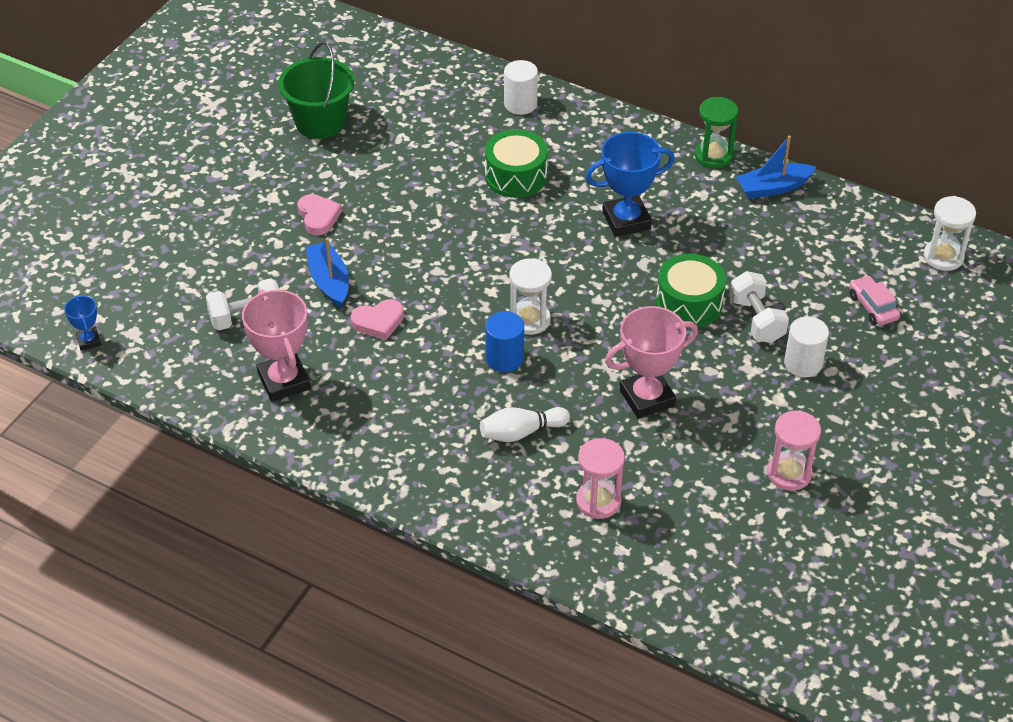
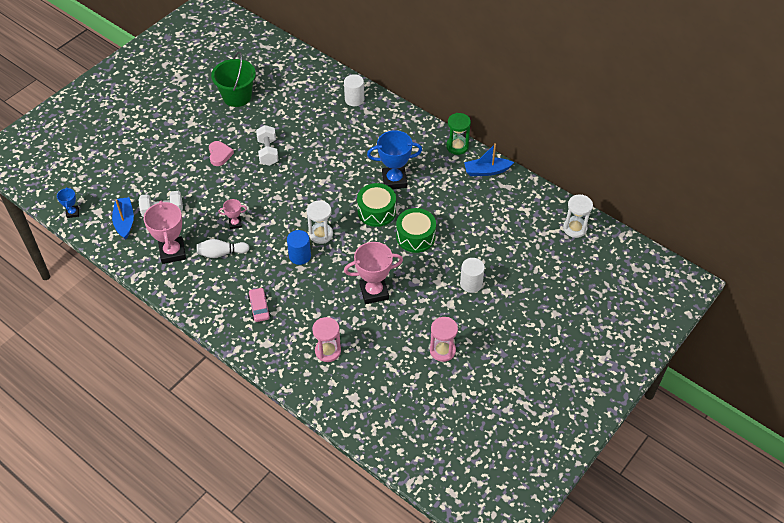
camera: 10 degrees right, 5 degrees up
blue boat [305,237,349,308] -> blue boat moved to [112,197,134,239]
pink heart [351,299,404,340] -> pink trophy [218,199,247,229]
white bowling pin [480,407,570,442] -> white bowling pin moved to [197,239,249,258]
green drum [485,129,548,198] -> green drum moved to [357,183,396,227]
white dumbbell [729,271,789,343] -> white dumbbell moved to [256,125,279,166]
pink car [849,275,900,326] -> pink car moved to [248,287,271,322]

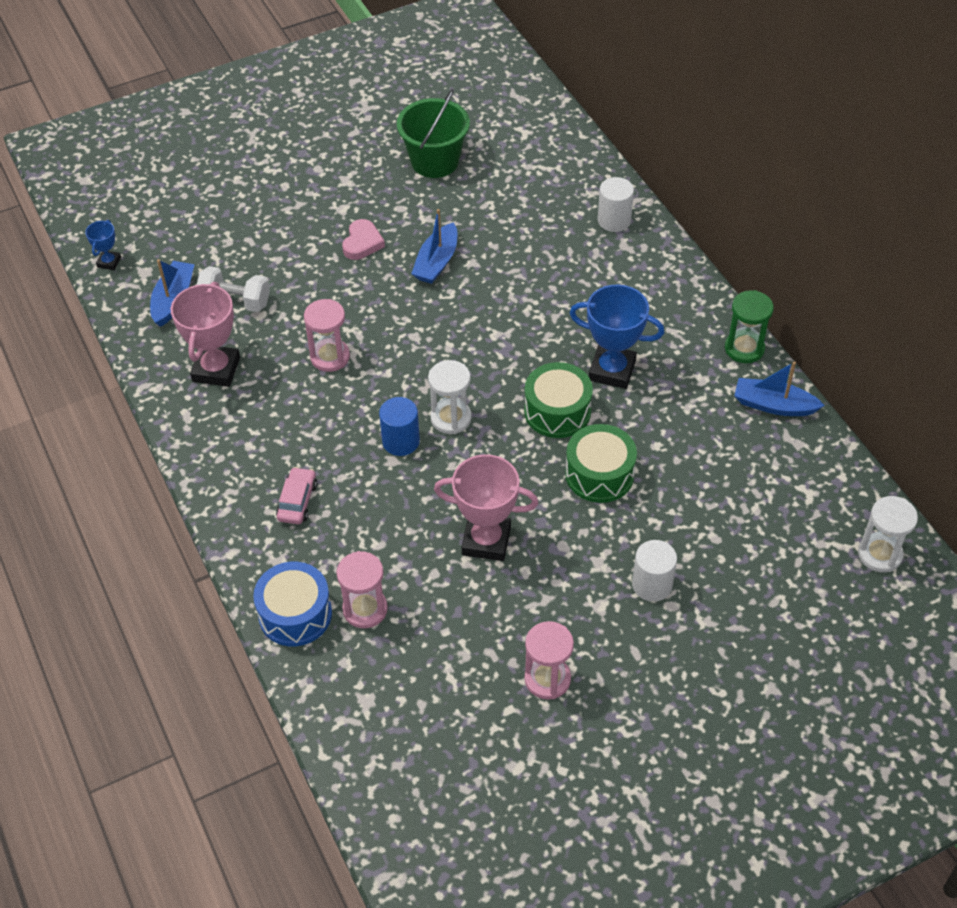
camera: 25 degrees right, 0 degrees up
white bowling pin [197,239,249,258] -> none
pink trophy [218,199,247,229] -> pink hourglass [304,299,350,372]
white dumbbell [256,125,279,166] -> blue boat [411,209,457,284]
none -> blue drum [253,562,332,646]

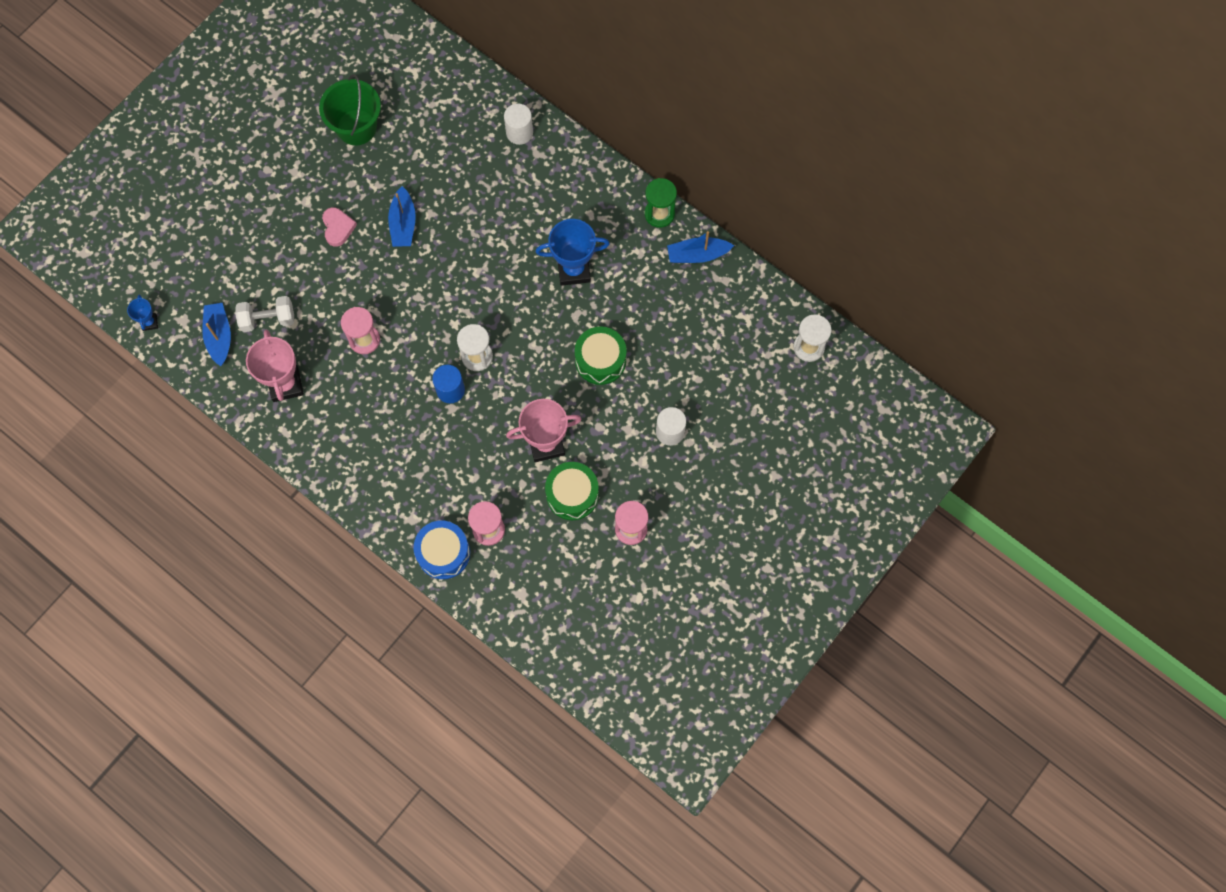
camera: 25 degrees left, 20 degrees up
pink car [276,467,317,524] -> none
green drum [524,362,593,438] -> green drum moved to [545,462,599,520]

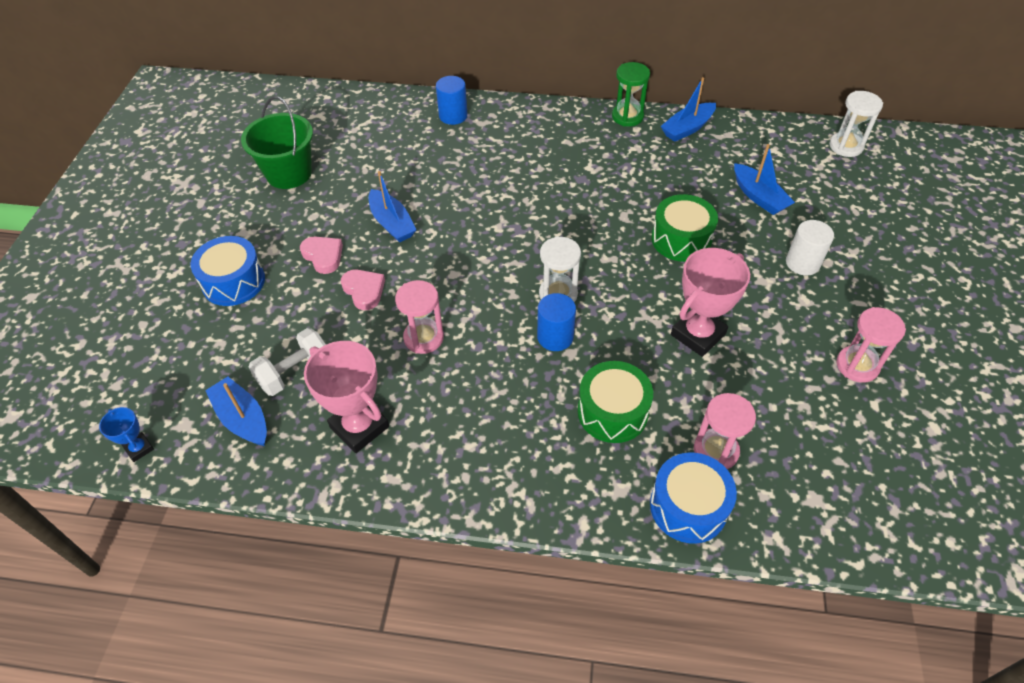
camera: 30 degrees left, 20 degrees down
white cylinder [504,104,533,145] -> blue cylinder [436,76,468,125]
blue trophy [535,219,610,286] -> none
green drum [545,462,599,520] -> green drum moved to [578,361,653,443]
none -> blue drum [191,236,265,306]
none -> pink heart [341,270,385,310]
none -> blue boat [734,144,795,215]

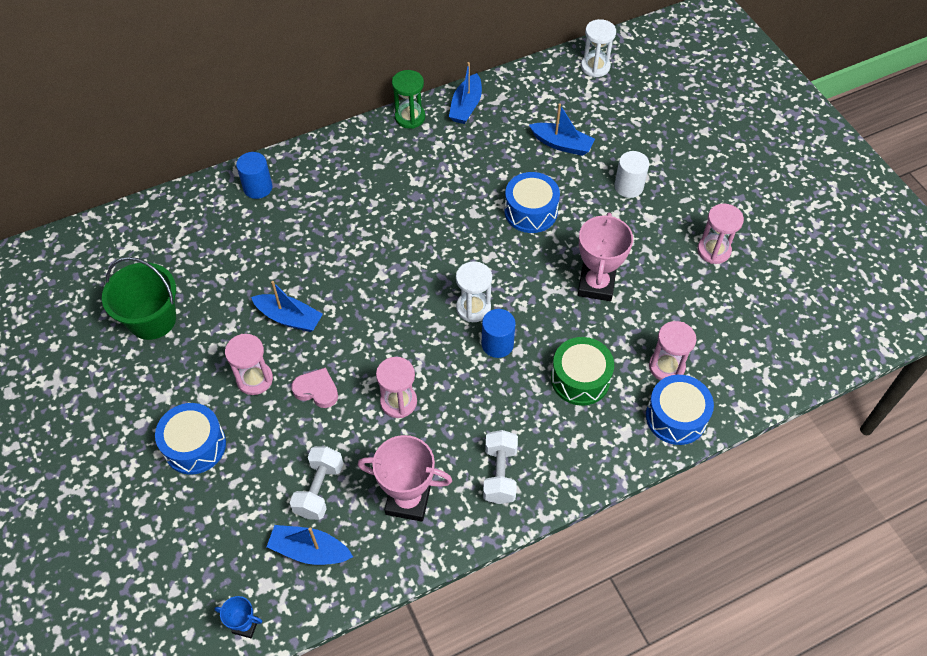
camera: 35 degrees left, 5 degrees up
pink heart [300,237,343,274] -> pink hourglass [225,334,273,395]
green drum [651,194,718,262] -> blue drum [504,172,560,233]
none -> white dumbbell [483,430,518,504]

